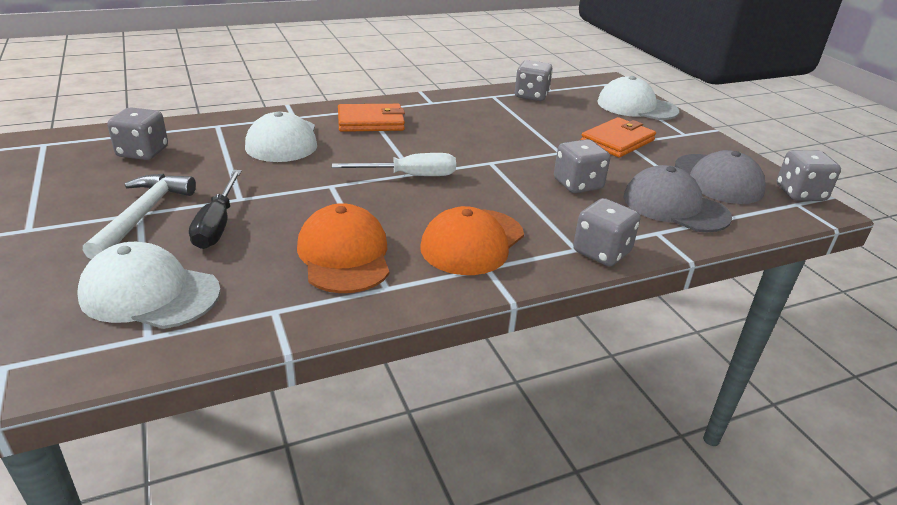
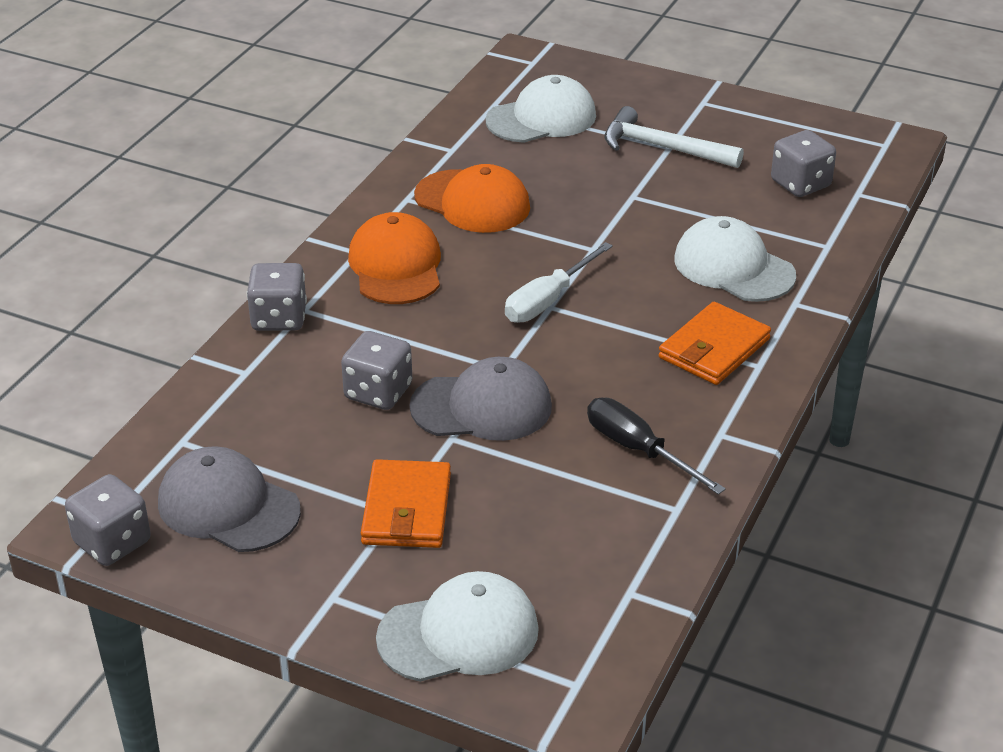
camera: 140 degrees right, 5 degrees up
white hammer [83,174,196,259] -> white hammer turned 150 degrees clockwise [605,106,744,168]
black screwdriver [189,170,242,249] -> black screwdriver moved to [587,398,726,495]
grey dice [515,60,553,101] -> none
grey cap [623,165,732,232] -> grey cap moved to [409,357,552,441]

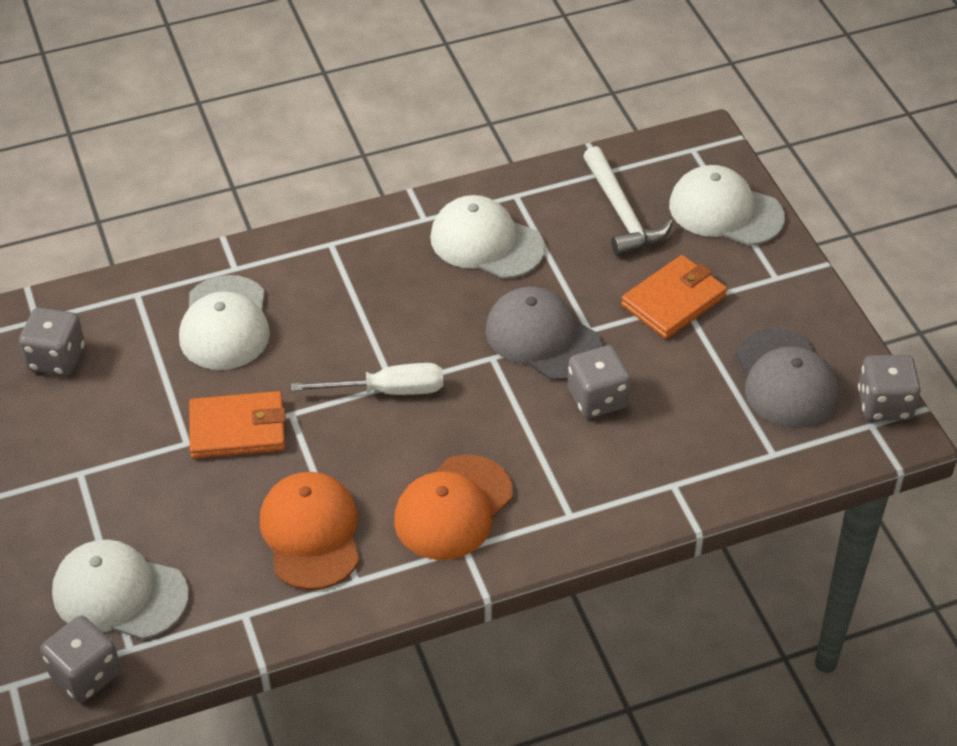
camera: 135 degrees left, 10 degrees up
grey dice [247,263,307,331] -> grey dice moved to [40,616,121,703]
black screwdriver [587,398,726,495] -> white cap [430,195,545,279]
white hammer [605,106,744,168] -> white hammer moved to [583,146,673,257]
orange wallet [659,302,771,385] -> orange wallet moved to [189,391,286,459]

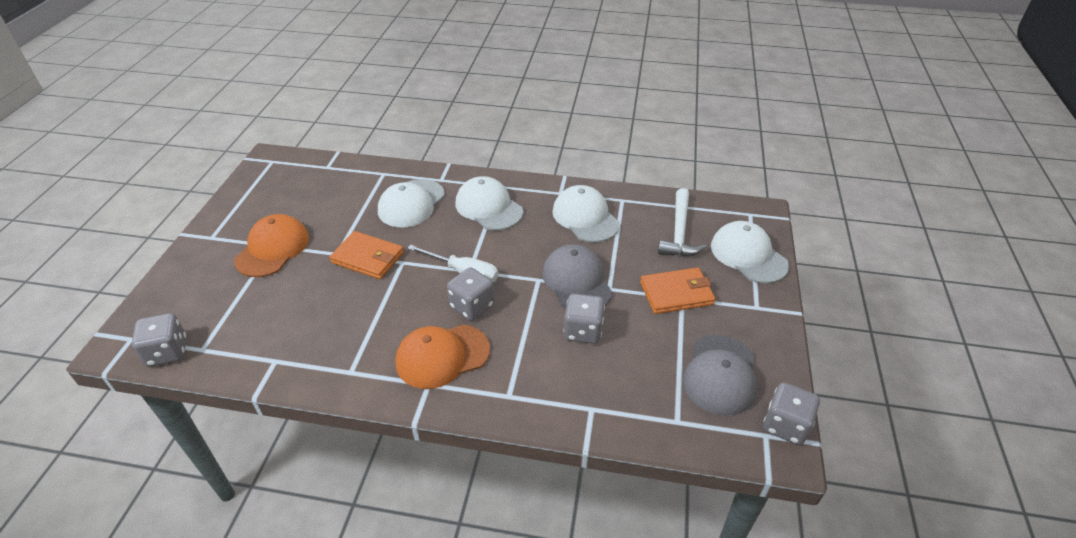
camera: 30 degrees right, 5 degrees down
grey dice [19,307,85,376] -> grey dice moved to [447,267,494,321]
white cap [52,540,189,640] -> white cap moved to [455,176,523,230]
orange cap [260,472,359,590] -> orange cap moved to [234,214,309,277]

